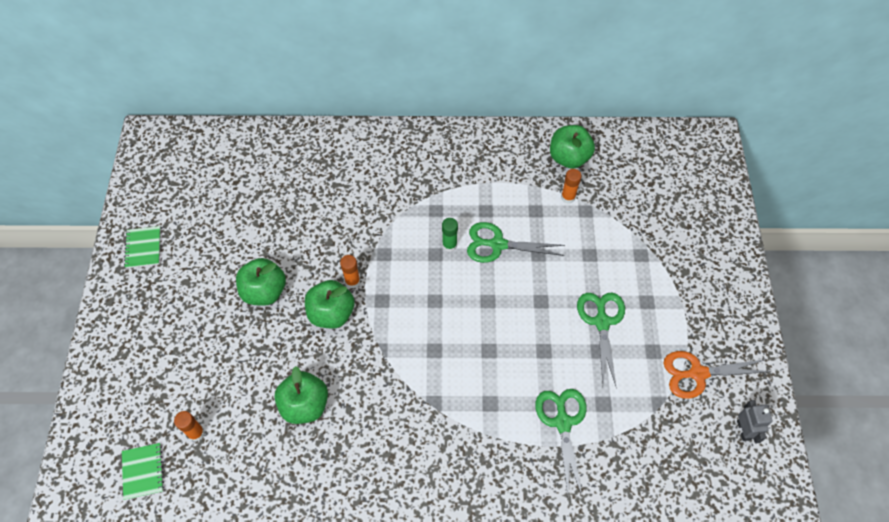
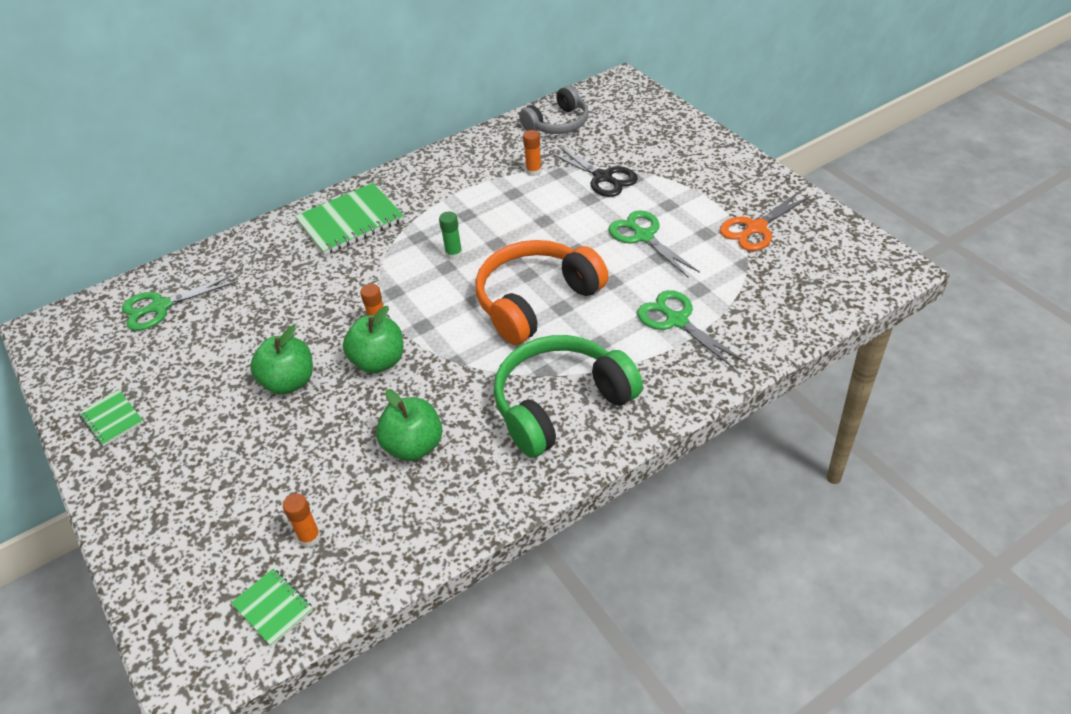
camera: 30 degrees left, 15 degrees down
green scissors [467,222,565,263] -> green scissors moved to [122,274,238,331]
green apple [550,125,595,169] -> none
grey robot [737,400,773,444] -> none
none -> green notebook [295,183,404,255]
none -> orange headphones [475,240,608,345]
none -> green headphones [494,335,643,458]
none -> grey headphones [519,86,589,134]
none -> black scissors [549,145,638,197]

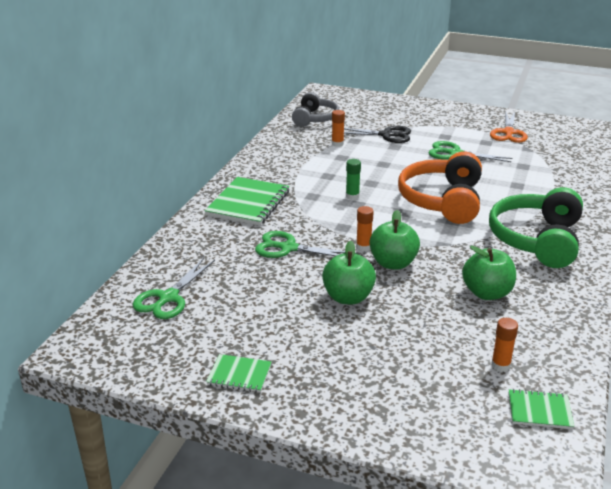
camera: 40 degrees left, 15 degrees down
green scissors [637,290,745,369] -> green scissors moved to [255,231,357,258]

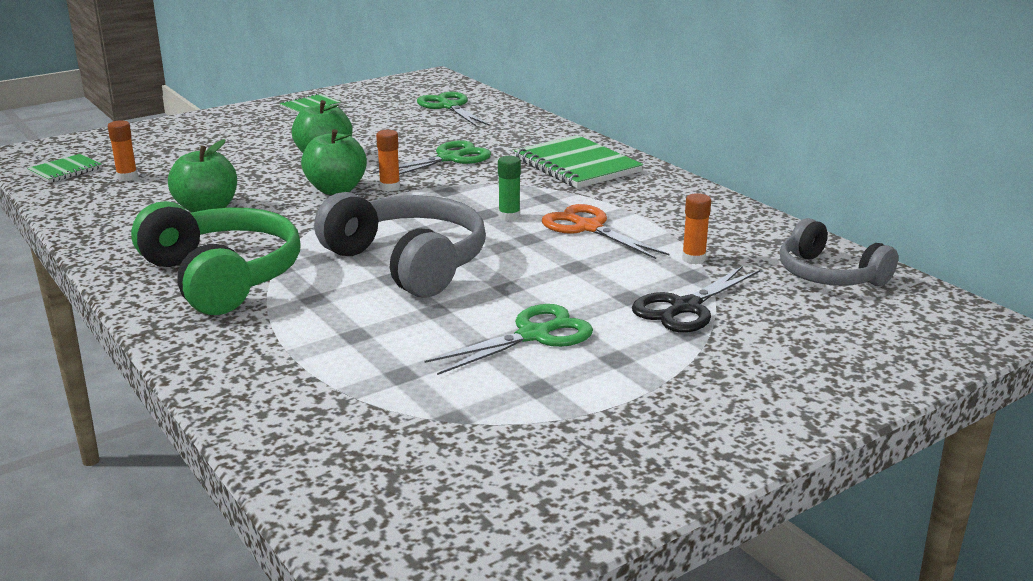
camera: 125 degrees right, 5 degrees down
orange headphones [398,151,482,224] -> grey headphones [314,192,486,298]
orange scissors [490,111,528,143] -> orange scissors moved to [542,204,670,259]

